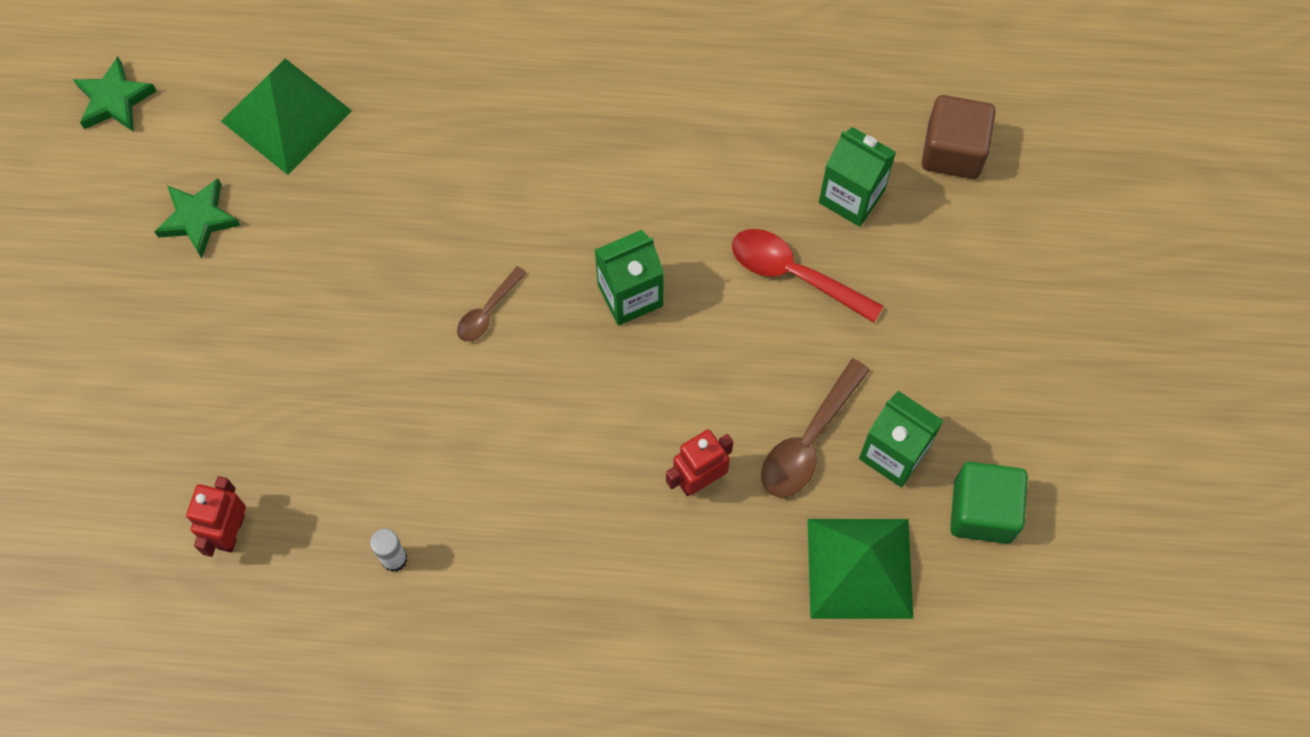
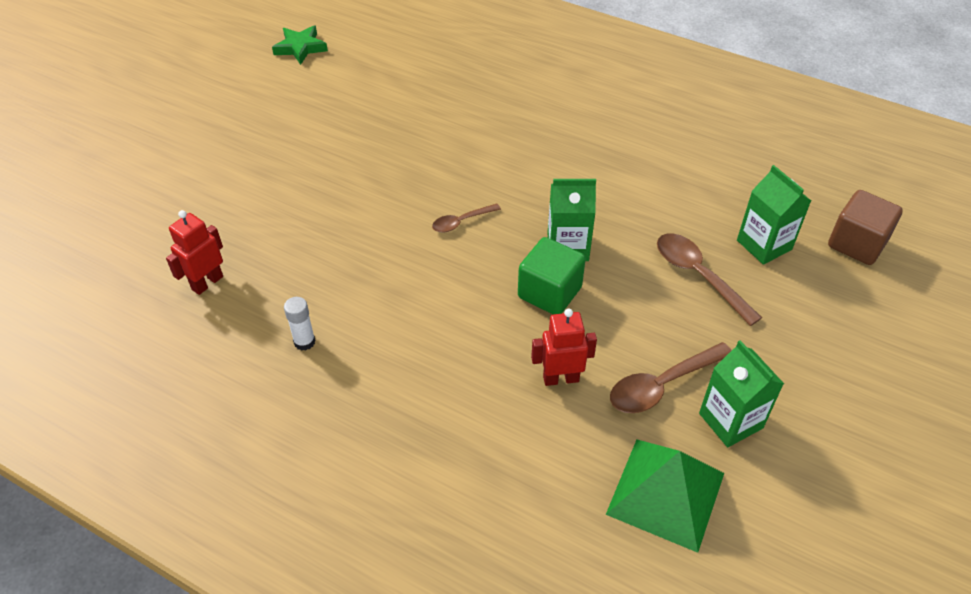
camera: 25 degrees right, 20 degrees down
green star [154,178,241,258] -> none
green pyramid [221,59,352,175] -> none
red spoon [732,229,883,323] -> brown spoon [657,233,762,326]
green cube [950,462,1028,544] -> green cube moved to [518,237,586,314]

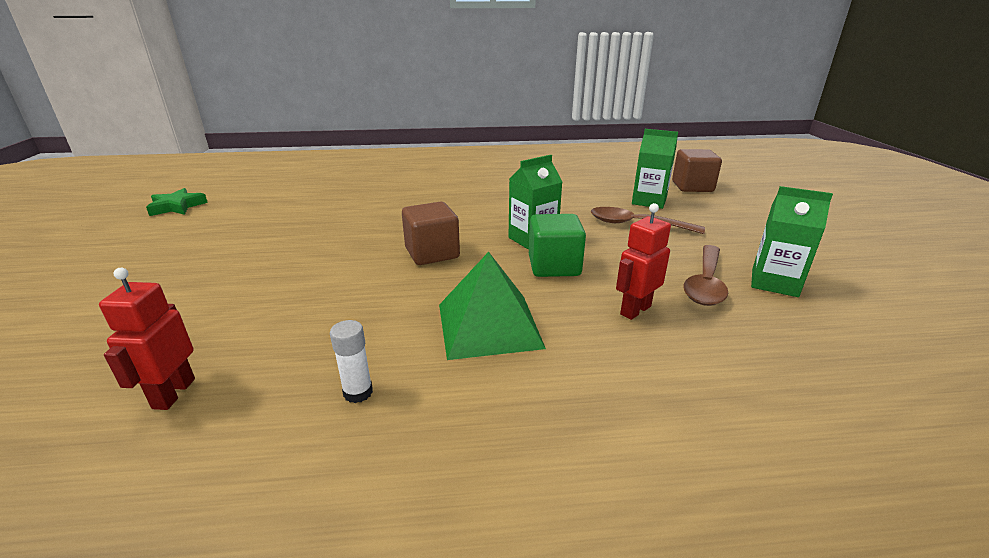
camera: 35 degrees left, 20 degrees down
brown spoon [432,203,501,233] -> brown cube [402,202,460,265]
green pyramid [606,440,724,553] -> green pyramid moved to [439,252,546,360]

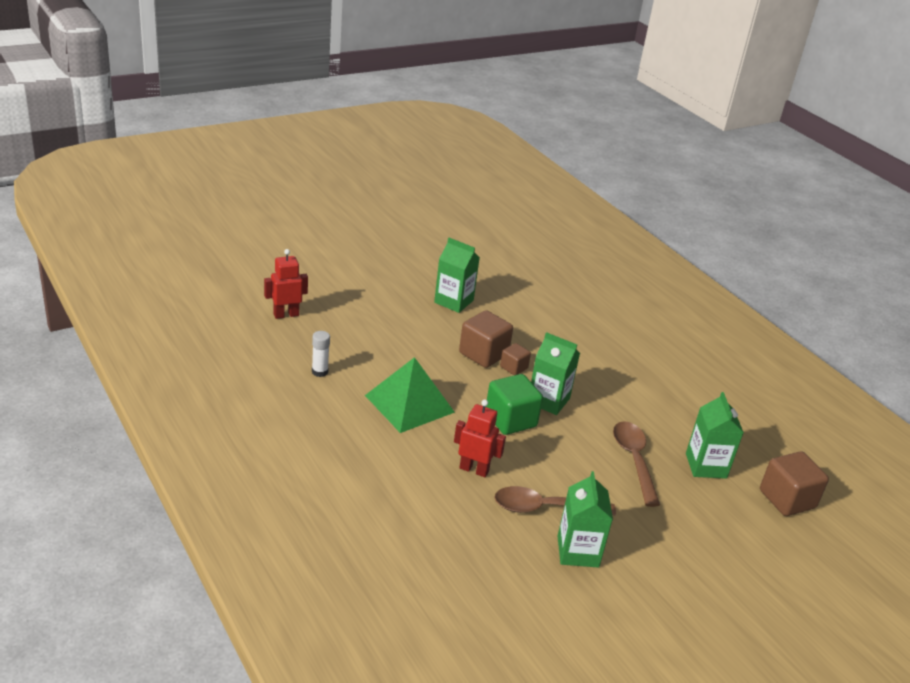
camera: 60 degrees right, 5 degrees up
green star [146,188,208,216] -> none
none -> green carton [434,238,480,313]
none -> brown cube [500,343,531,375]

